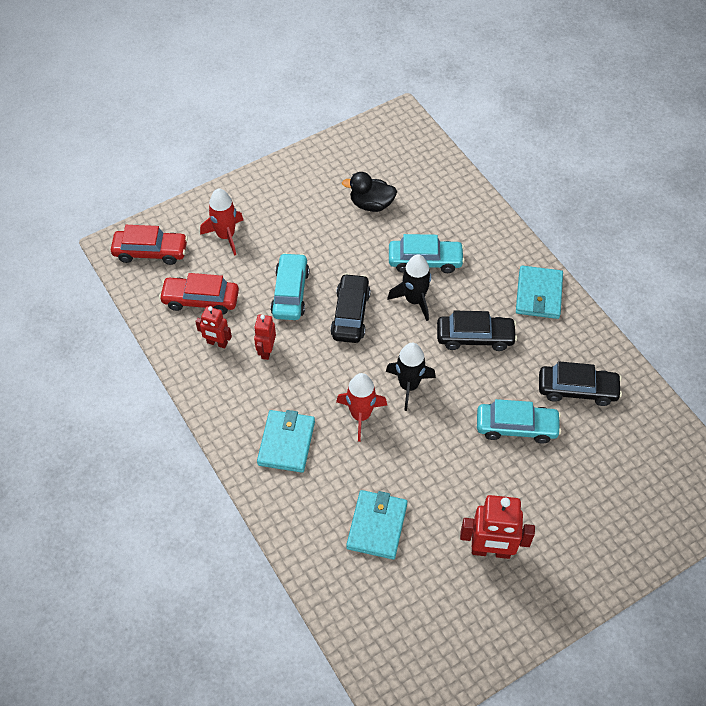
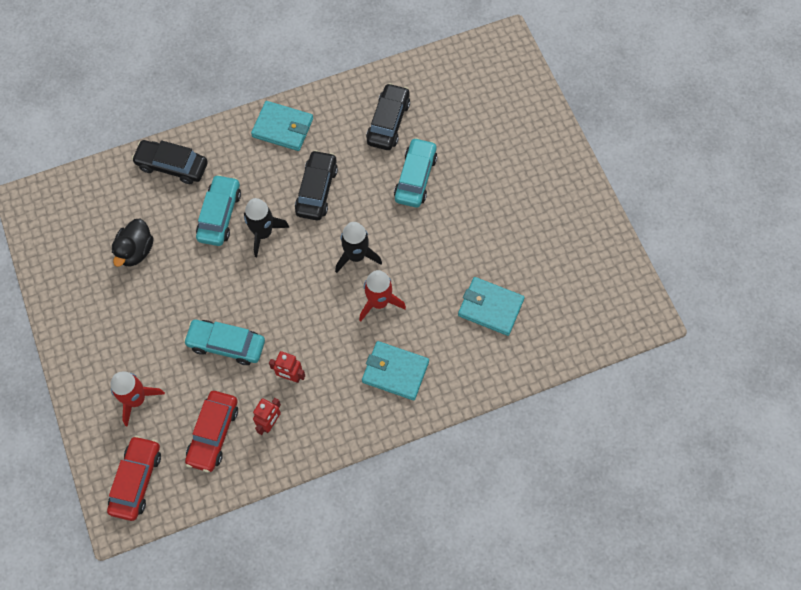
camera: 80 degrees left, 10 degrees up
black car [330,273,371,343] -> black car moved to [132,140,208,184]
red robot [460,495,535,559] -> none

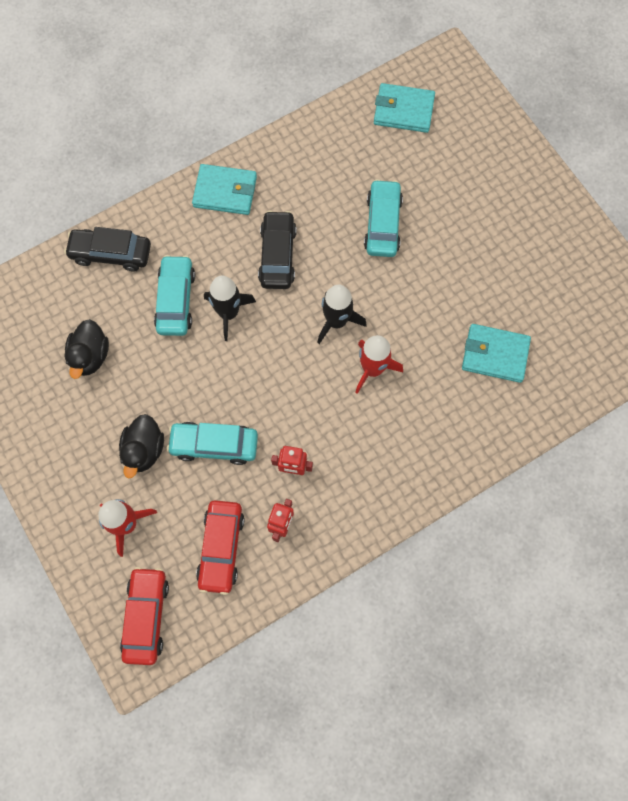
camera: 10 degrees left, 5 degrees up
turquoise wallet [362,341,429,400] -> turquoise wallet moved to [374,83,435,133]
black car [366,83,410,150] -> none
none -> black duck [119,414,164,479]

